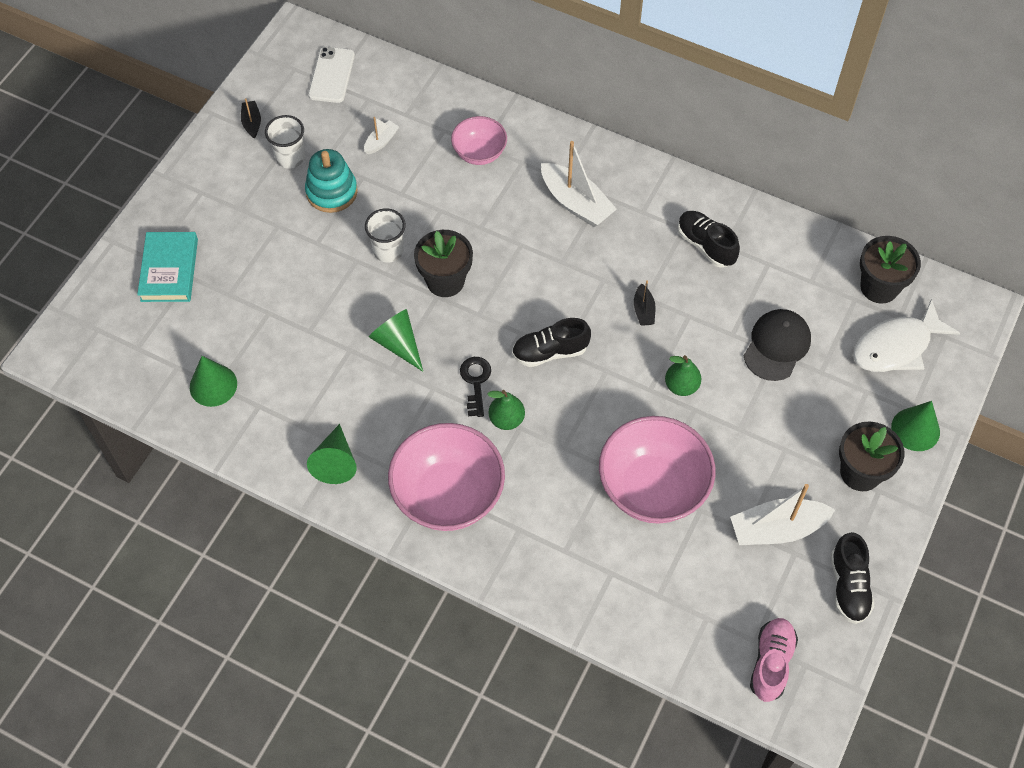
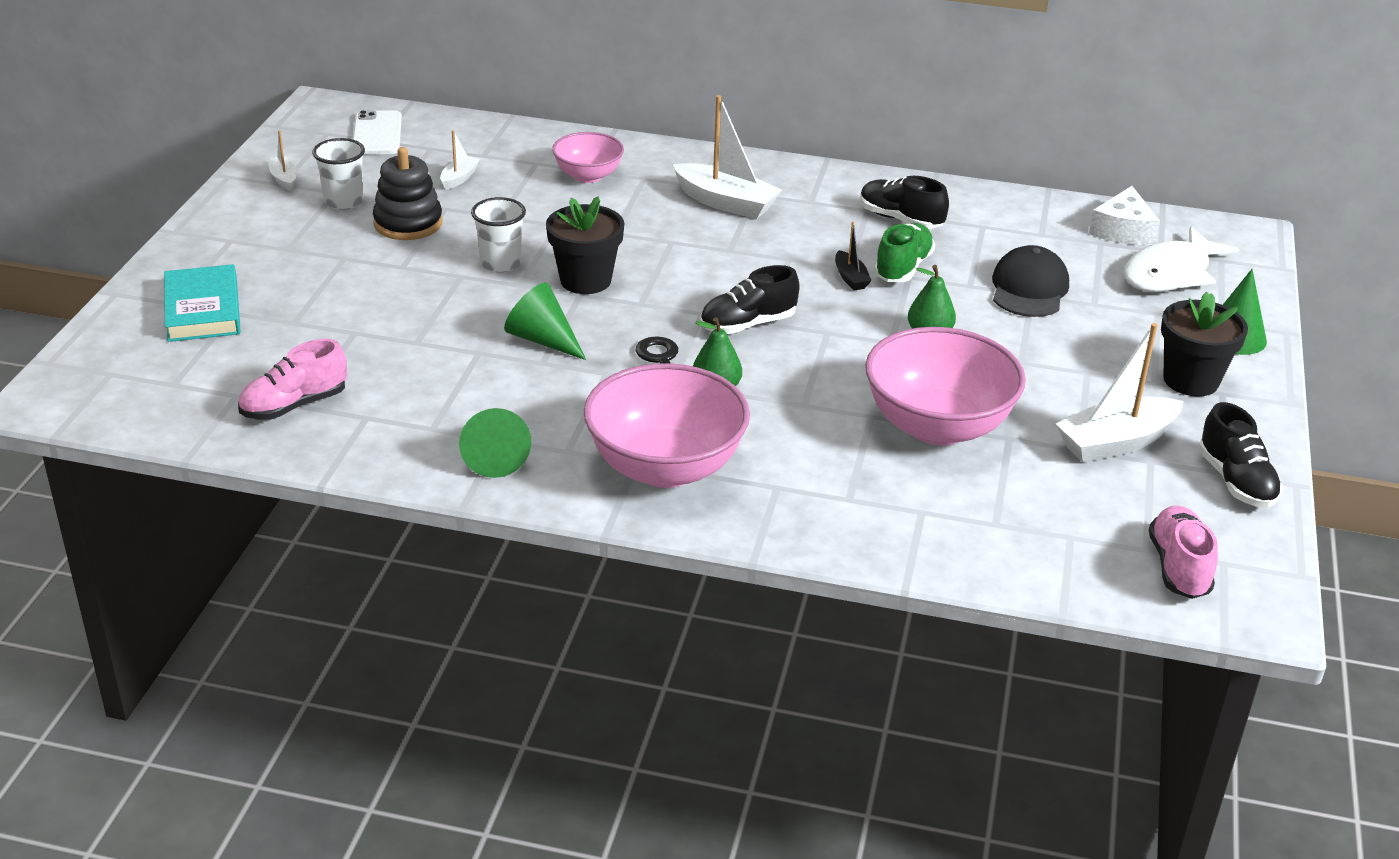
camera: 15 degrees left, 25 degrees down
green cone [190,356,237,407] -> pink shoe [238,339,347,420]
black boat [241,98,261,139] -> white boat [268,131,297,191]
turquoise stacking toy [305,149,358,213] -> black stacking toy [373,147,443,240]
black flower pot [860,236,921,304] -> white cheese [1089,186,1160,245]
none -> green shoe [874,223,935,282]

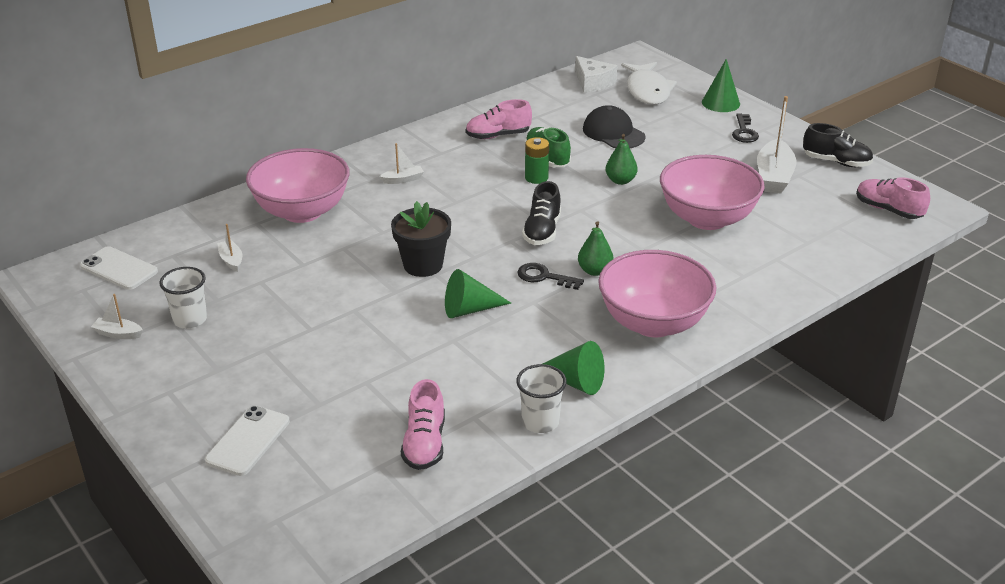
camera: 50 degrees left, 0 degrees up
turquoise book [164,264,241,342] -> white phone [205,406,290,476]
black stacking toy [373,147,443,240] -> none
white cup [471,197,526,273] -> white cup moved to [516,364,567,433]
pink bowl [552,132,624,183] -> pink bowl [246,148,350,223], size x1.79
white boat [672,95,782,219] -> white boat [379,143,424,184], size x0.50
black boat [835,221,871,290] -> green battery [525,137,549,184]
black shoe [860,176,949,229] -> pink shoe [466,99,532,139]
black flower pot [1161,292,1248,396] -> black key [732,114,759,143]

